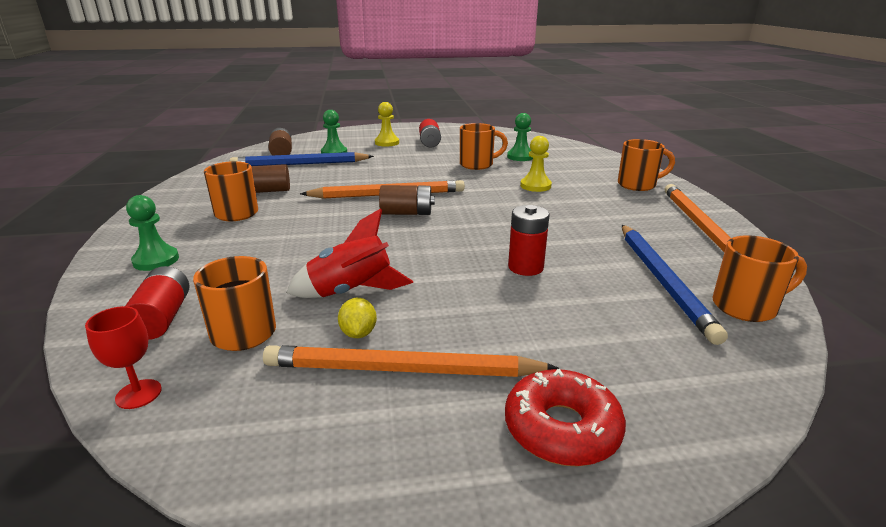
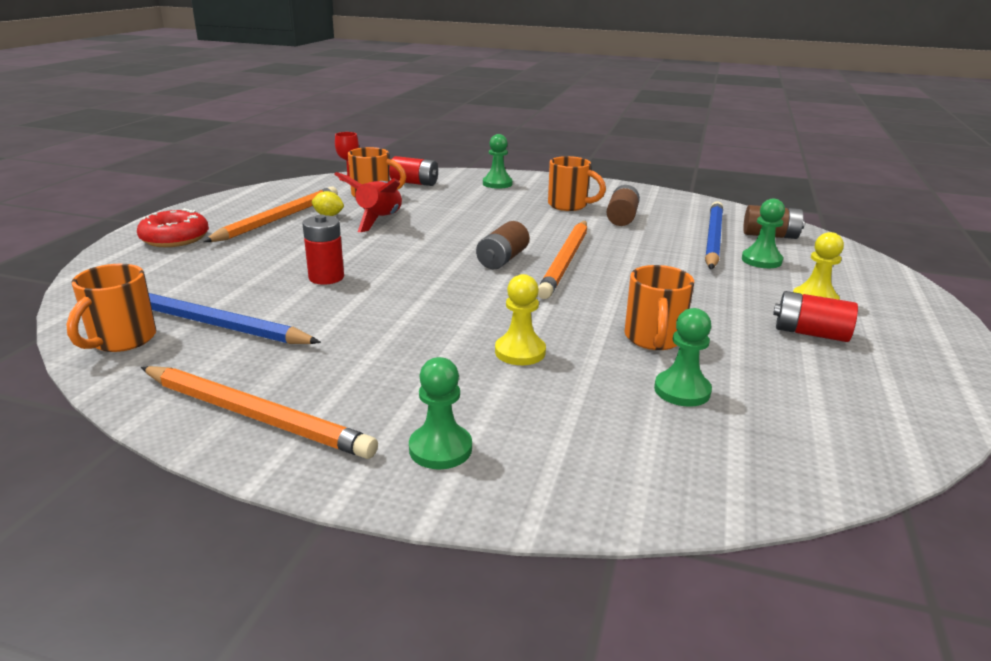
camera: 115 degrees right, 0 degrees up
orange mug [618,139,675,191] -> green pawn [409,357,472,469]

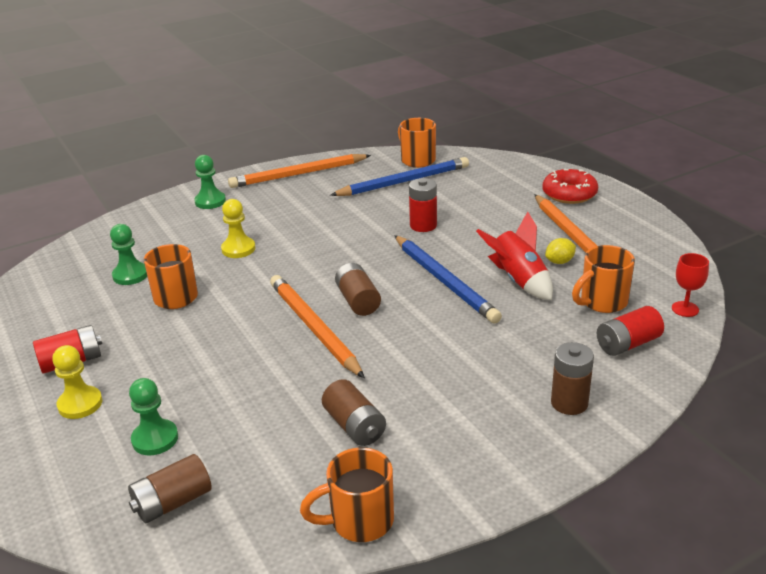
camera: 135 degrees right, 5 degrees up
green pawn [483,134,513,189] -> brown battery [551,342,594,415]
orange mug [548,156,606,211] -> orange mug moved to [300,448,394,542]
blue pencil [705,201,723,269] -> blue pencil moved to [394,235,502,323]

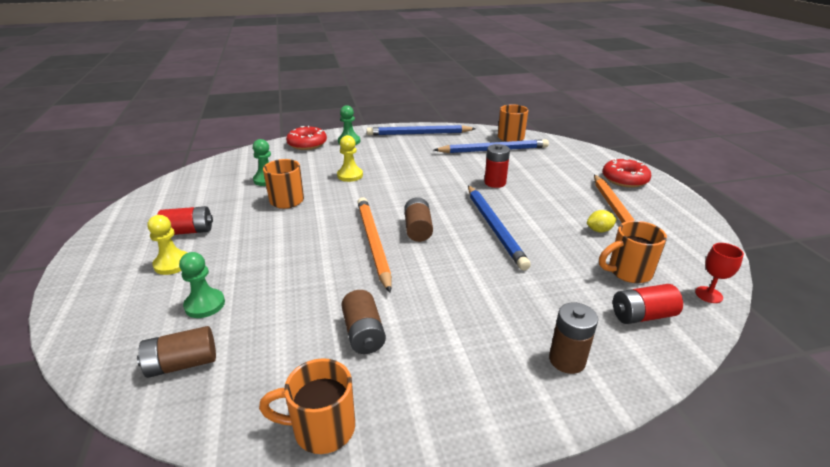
camera: 15 degrees right, 0 degrees up
orange pencil [228,154,371,188] -> blue pencil [367,125,476,135]
red rocket [476,212,553,300] -> none
none -> red donut [286,126,327,150]

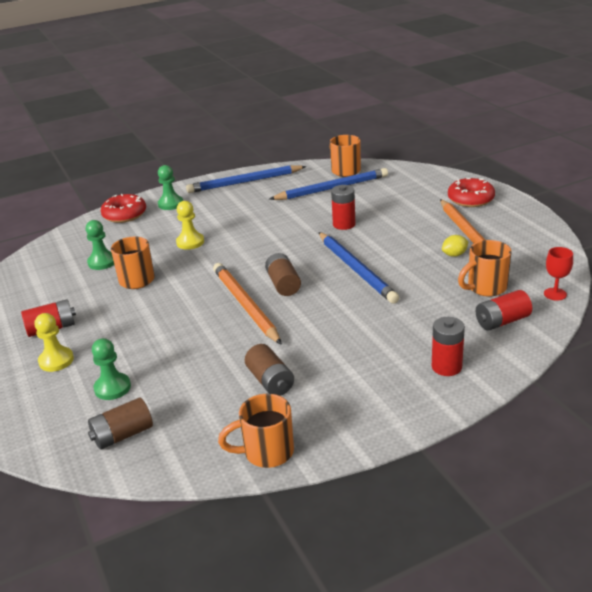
camera: 10 degrees left, 0 degrees up
brown battery [549,302,598,374] -> red battery [432,317,465,376]

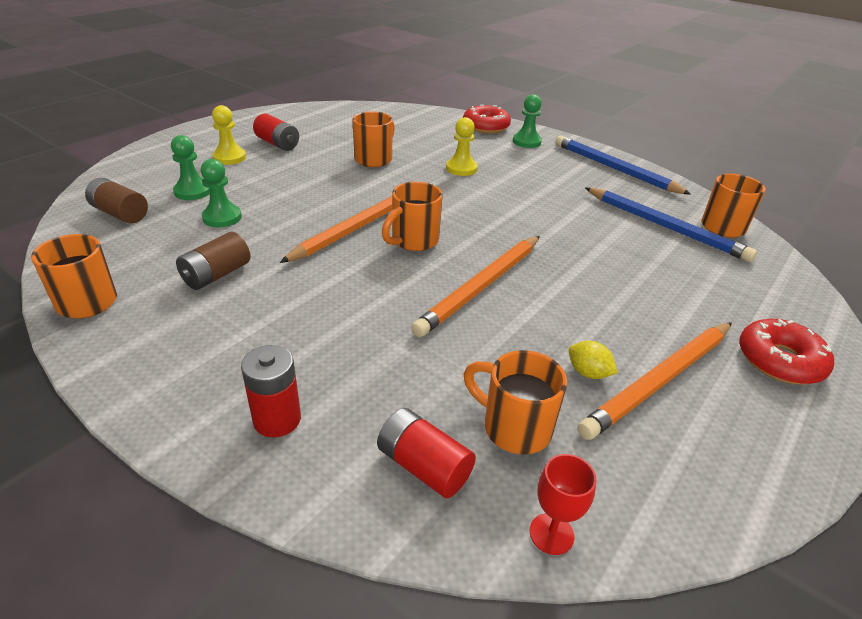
camera: 60 degrees right, 5 degrees up
green pawn [86,220,114,270] -> green pawn moved to [201,159,242,228]
brown battery [265,253,301,296] -> orange mug [382,182,443,251]
blue pencil [319,232,399,304] -> orange pencil [411,236,540,337]
red battery [331,185,355,230] -> none

